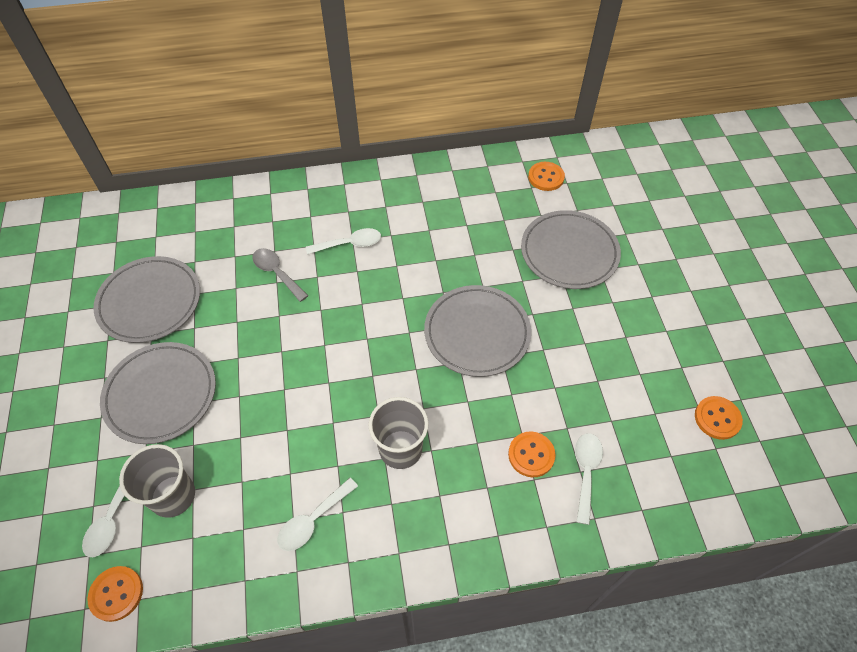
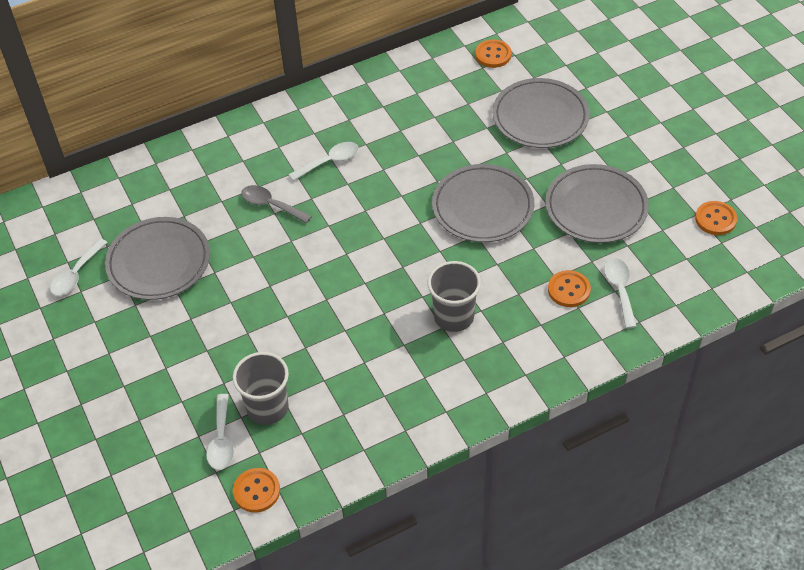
camera: 15 degrees left, 5 degrees down
grey plate [100,342,216,444] -> grey plate moved to [545,164,649,243]
white spoon [277,478,358,551] -> white spoon moved to [50,238,108,296]

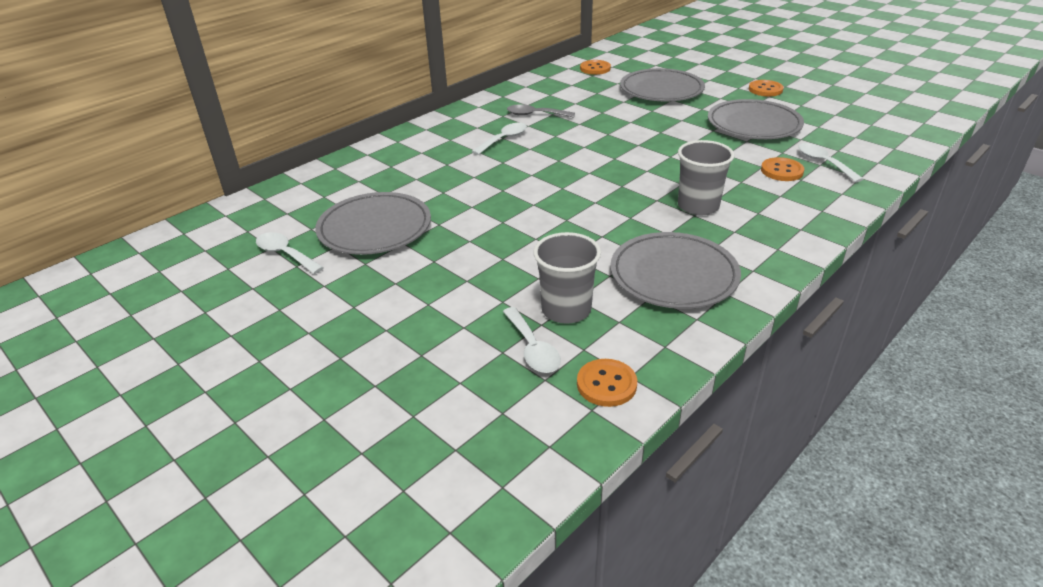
camera: 20 degrees left, 15 degrees down
white spoon [50,238,108,296] -> white spoon turned 120 degrees clockwise [256,232,324,274]
grey spoon [241,185,312,224] -> grey spoon moved to [507,104,575,118]
grey plate [432,164,534,242] -> grey plate moved to [610,232,741,309]
orange button [695,201,737,235] -> orange button moved to [749,80,784,96]

